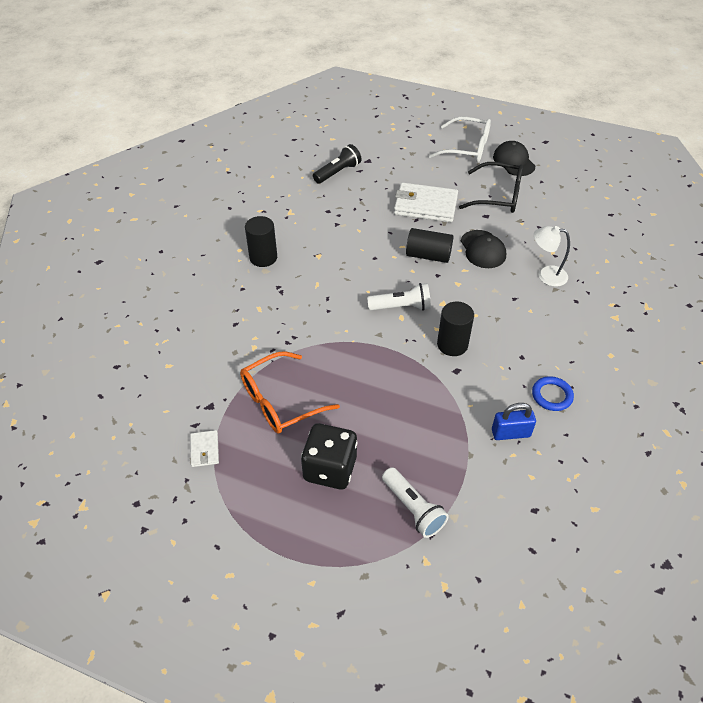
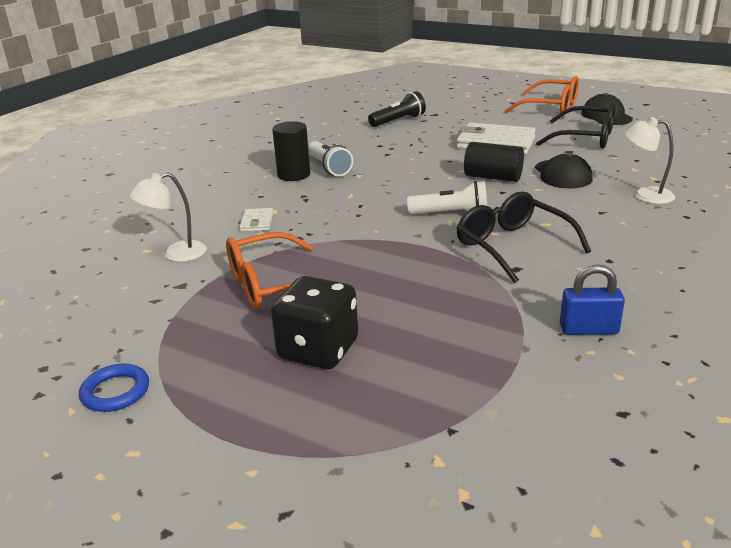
camera: 10 degrees right, 20 degrees down
white wallet [190,430,219,467] -> white wallet moved to [239,208,274,232]
white flashlight [382,467,449,538] -> white flashlight moved to [308,141,353,176]
white glasses [429,117,491,163] -> orange glasses [505,76,579,116]
black cylinder [437,302,474,356] -> black glasses [456,192,591,283]
blue ring [532,376,574,411] -> blue ring moved to [79,364,149,412]
none -> white lamp [129,172,207,262]

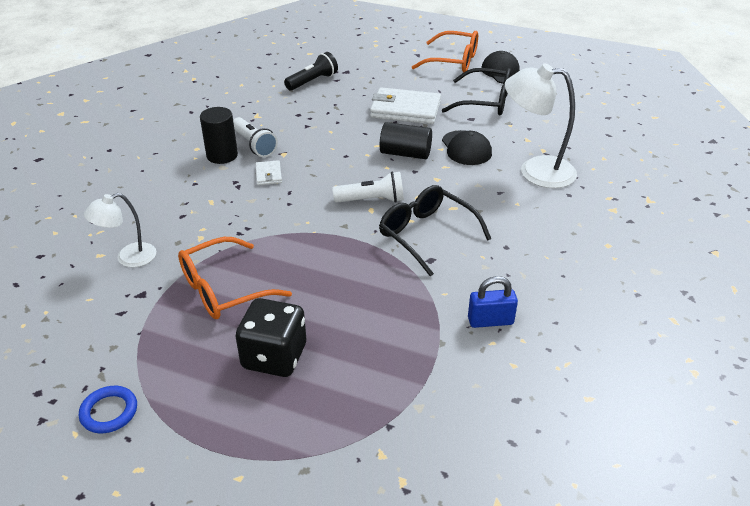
camera: 10 degrees left, 10 degrees up
white wallet [239,208,274,232] -> white wallet moved to [255,160,282,185]
white lamp [624,117,675,204] -> white lamp [505,63,577,188], size x1.67

